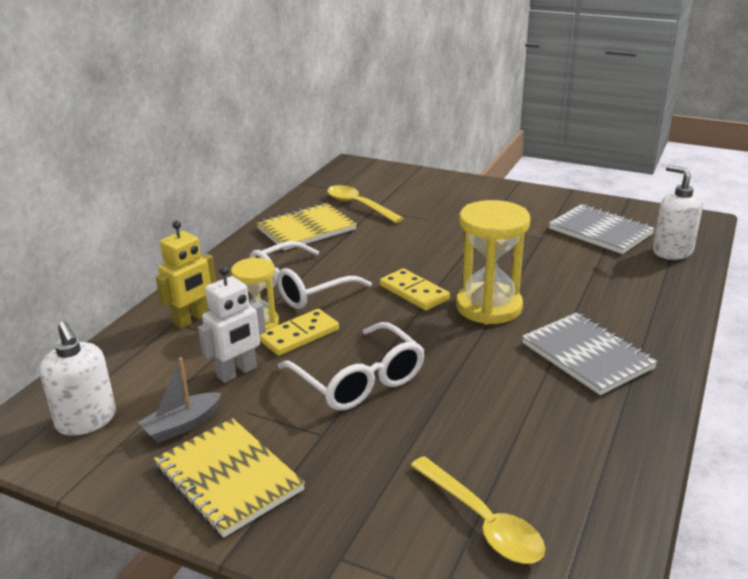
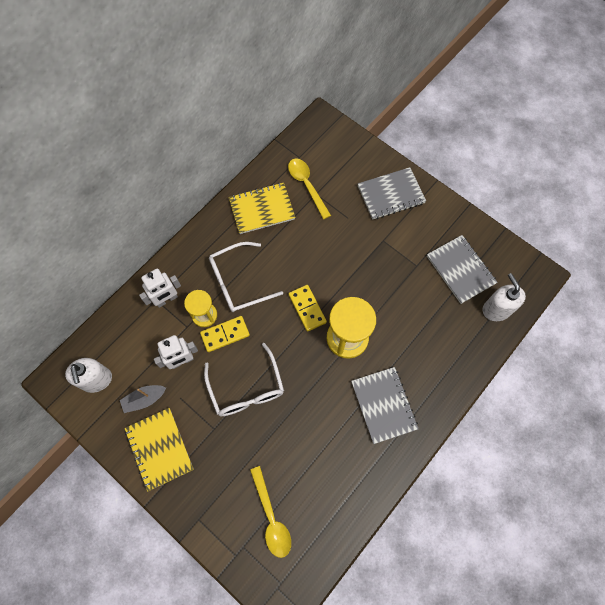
camera: 15 degrees right, 40 degrees up
yellow robot [156,221,216,329] -> white robot [139,268,181,308]
none -> grey notebook [358,167,426,220]

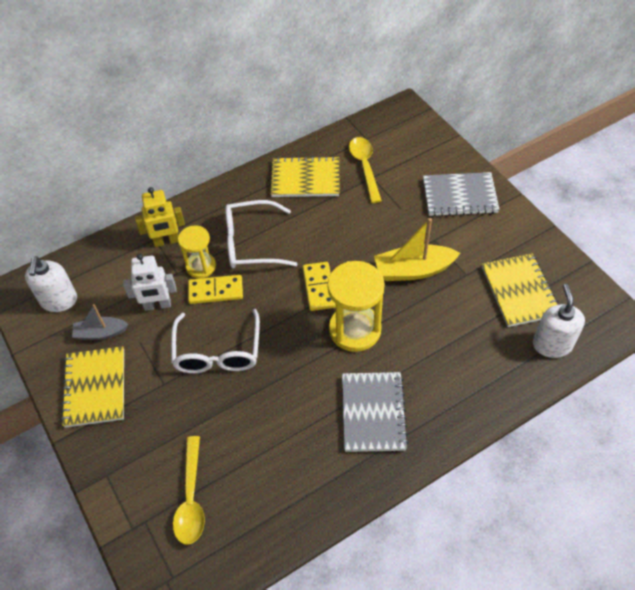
camera: 20 degrees right, 15 degrees down
white robot [139,268,181,308] -> yellow robot [135,187,185,247]
grey notebook [427,235,498,304] -> yellow notebook [482,253,558,327]
none -> yellow boat [374,218,460,281]

